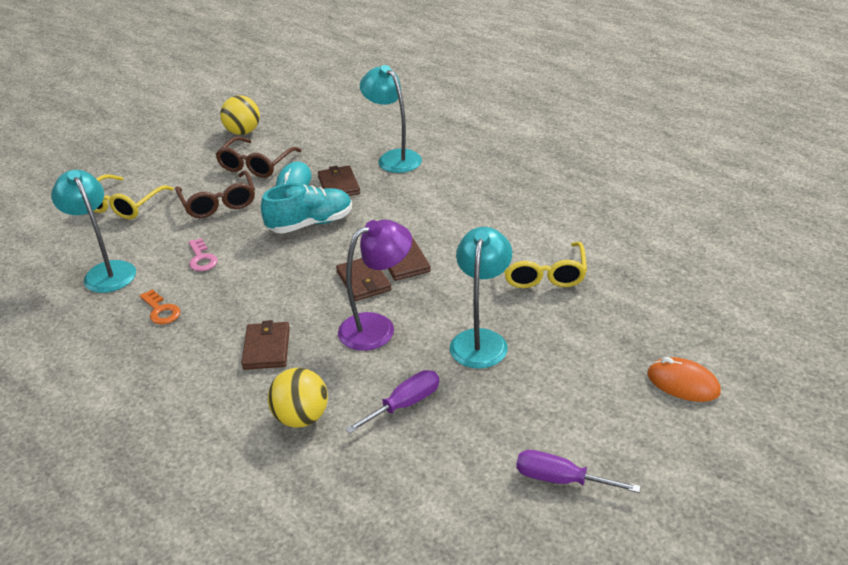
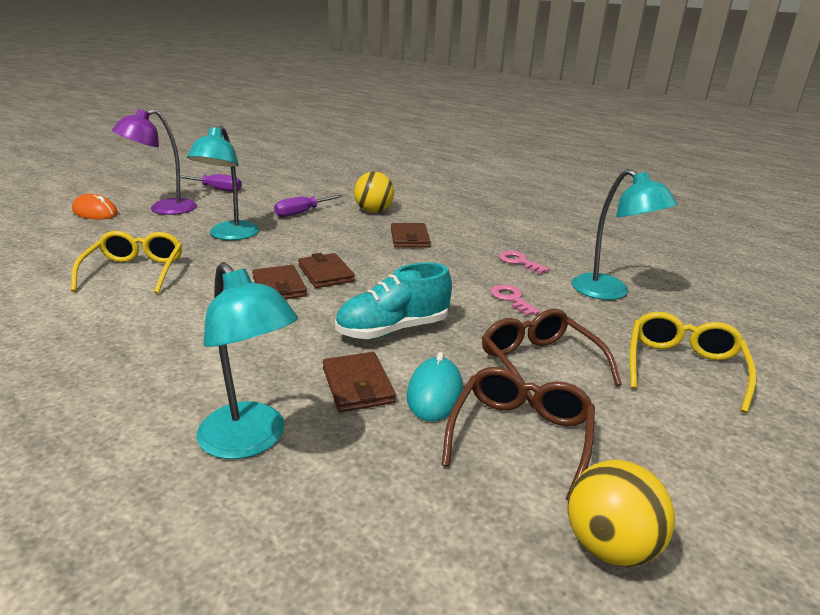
camera: 175 degrees right, 10 degrees down
orange key [140,289,181,324] -> pink key [499,251,550,274]
purple lamp [338,220,412,351] -> purple lamp moved to [112,109,197,215]

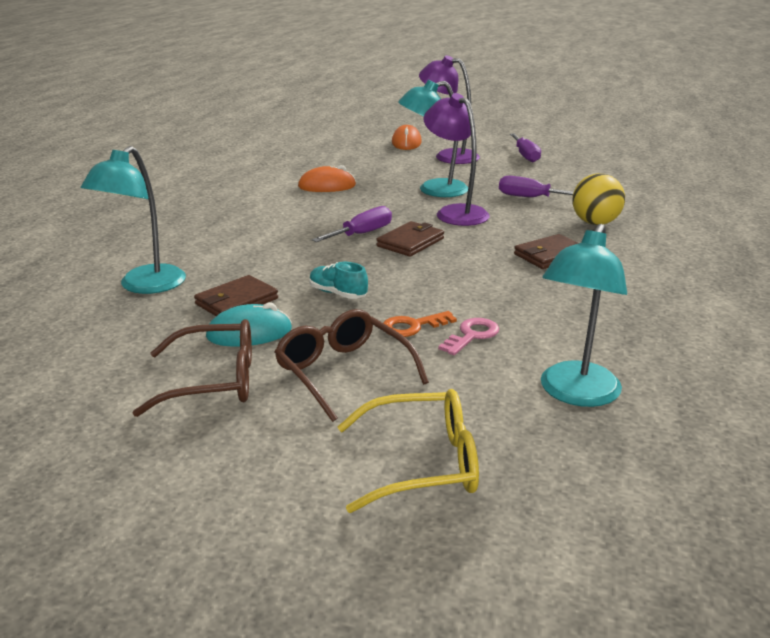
camera: 65 degrees right, 0 degrees up
yellow glasses [71,231,182,294] -> orange mouse [298,165,356,192]
brown wallet [252,265,307,299] -> purple screwdriver [312,206,392,242]
turquoise shoe [335,262,452,339] -> turquoise shoe [309,262,368,299], size x0.57
brown glasses [482,309,622,410] -> brown glasses turned 75 degrees counterclockwise [275,309,429,422]
pink key [499,251,550,274] -> none
yellow ball [568,460,675,567] -> none
none -> orange key [383,311,457,337]
none -> purple lamp [424,93,490,226]

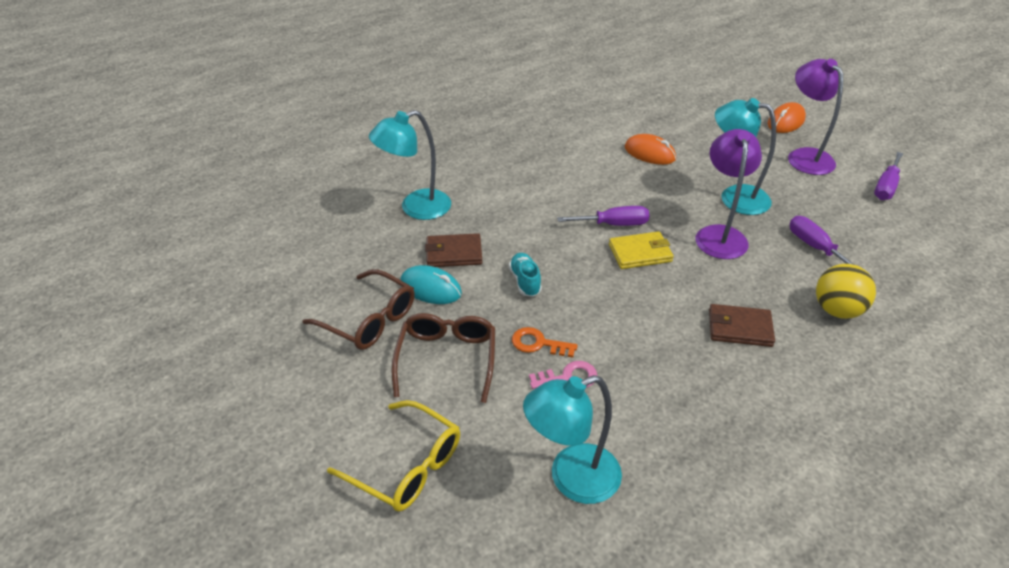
camera: 40 degrees right, 15 degrees up
brown wallet [376,221,444,257] -> yellow wallet [609,231,674,269]

